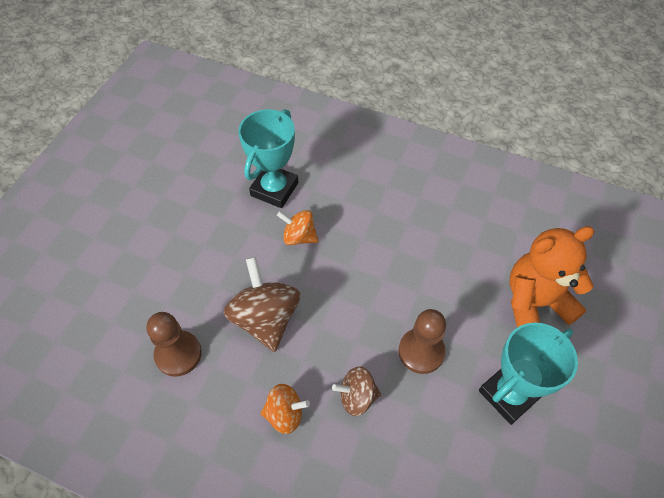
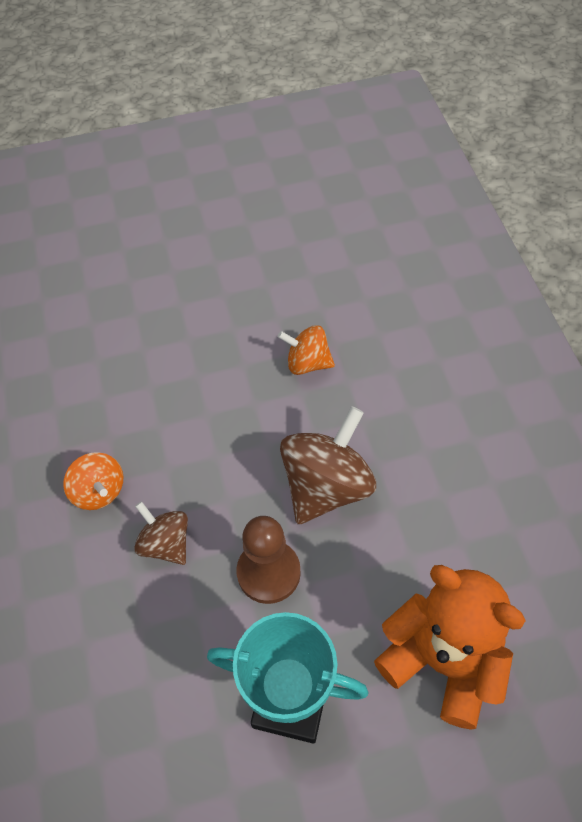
camera: 55 degrees right, 0 degrees up
brown pawn [146,312,202,377] -> none
brown spinning top [223,257,300,352] -> brown spinning top moved to [280,406,376,524]
turquoise trophy [238,109,298,208] -> none
orange spinning top [277,210,319,245] -> orange spinning top turned 60 degrees counterclockwise [278,325,335,375]

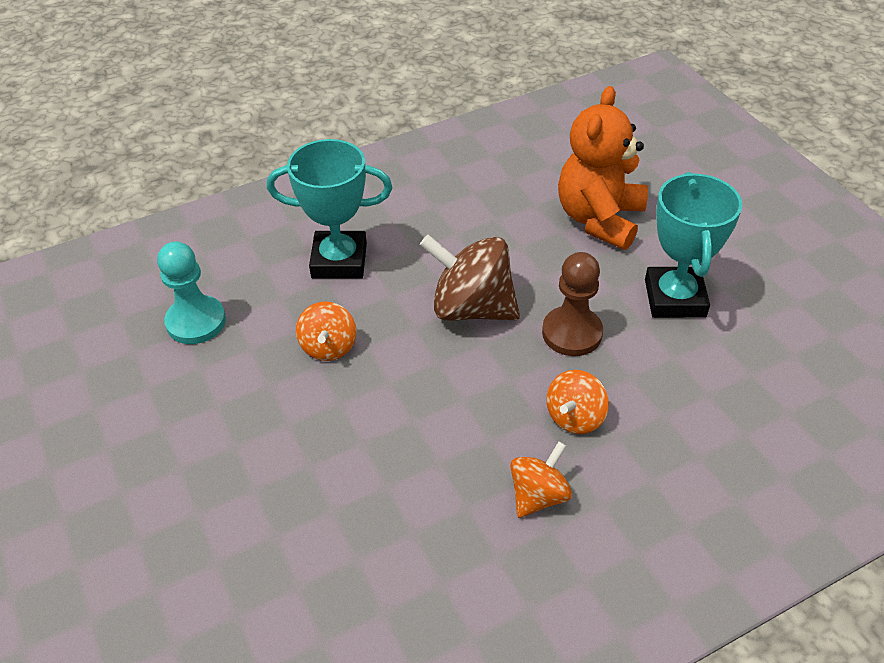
camera: 105 degrees left, 10 degrees down
brown spinning top [134,501,188,565] -> orange spinning top [546,370,609,434]
none -> turquoise pawn [157,242,226,344]
none -> turquoise trophy [267,139,392,279]

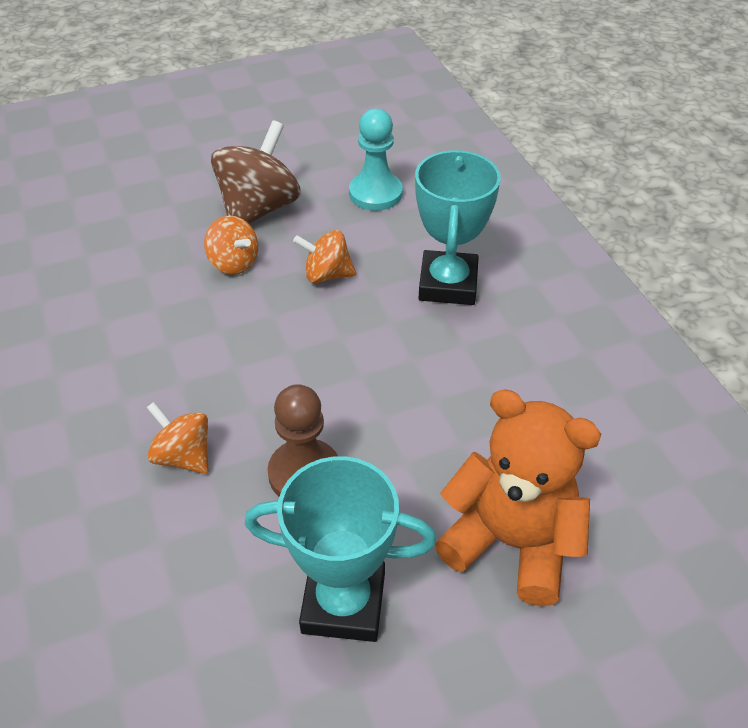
camera: 95 degrees right, 0 degrees up
brown spinning top [420,234,520,321] -> brown spinning top moved to [211,120,301,224]
orange spinning top [510,441,572,518] -> orange spinning top moved to [204,216,258,275]

